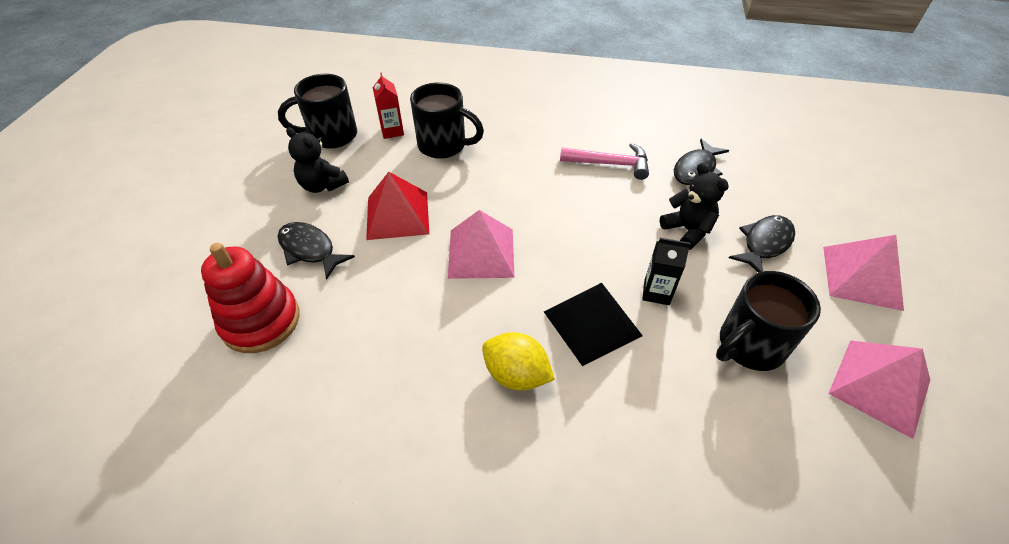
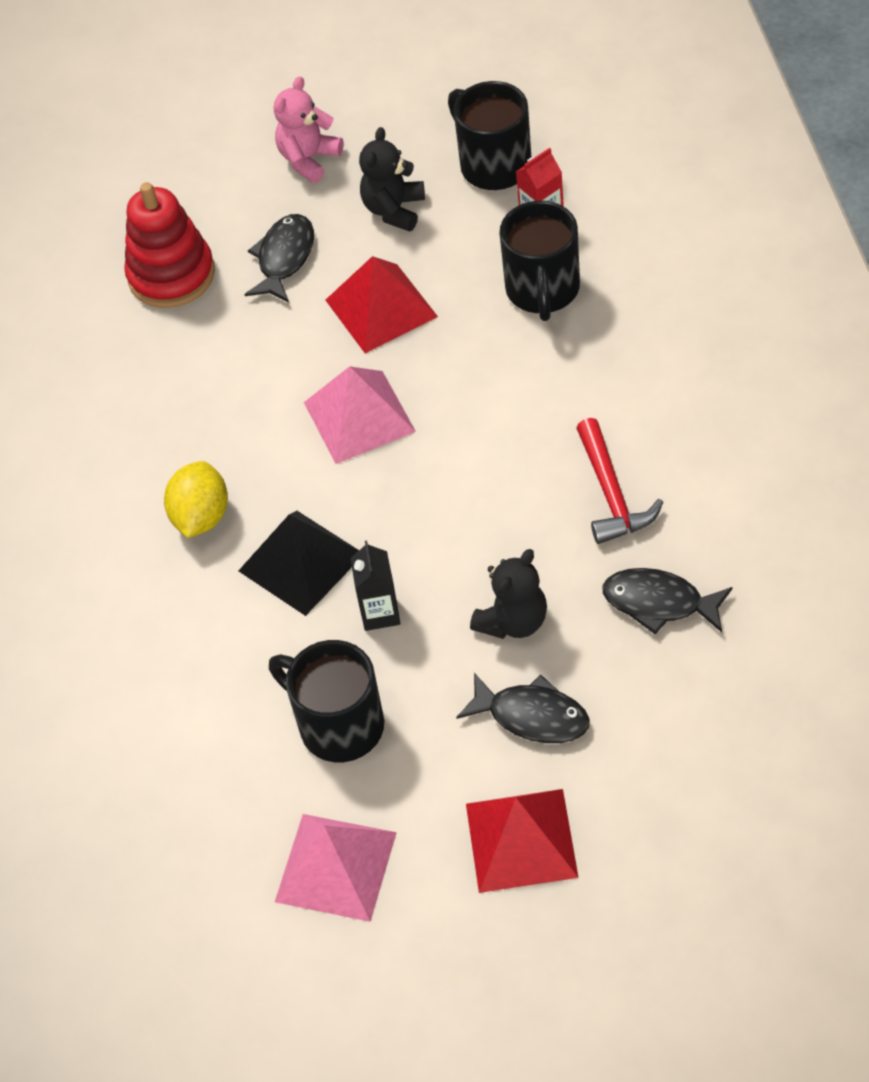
camera: 75 degrees right, 5 degrees up
pink hammer [560,143,649,180] -> red hammer [576,418,663,544]
pink pyramid [823,235,904,311] -> red pyramid [466,789,579,893]
none -> pink teddy bear [274,76,344,183]

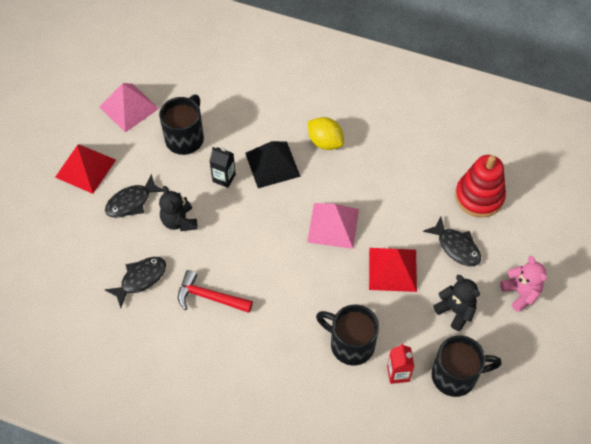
camera: 115 degrees right, 5 degrees up
black mug [269,640,384,762] -> black mug turned 45 degrees counterclockwise [159,95,204,155]

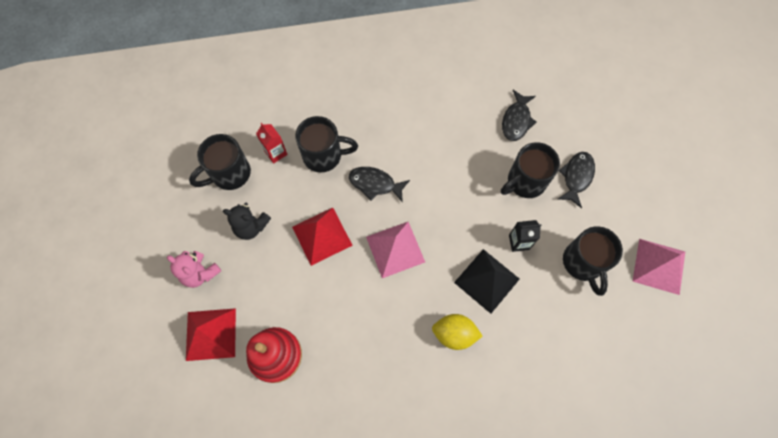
camera: 150 degrees right, 10 degrees up
red pyramid [55,144,116,194] -> red pyramid moved to [186,308,236,361]
black teddy bear [159,186,198,231] -> black mug [501,142,560,198]
red hammer [178,270,253,313] -> none
black fish [423,216,481,266] -> black fish moved to [349,167,410,203]

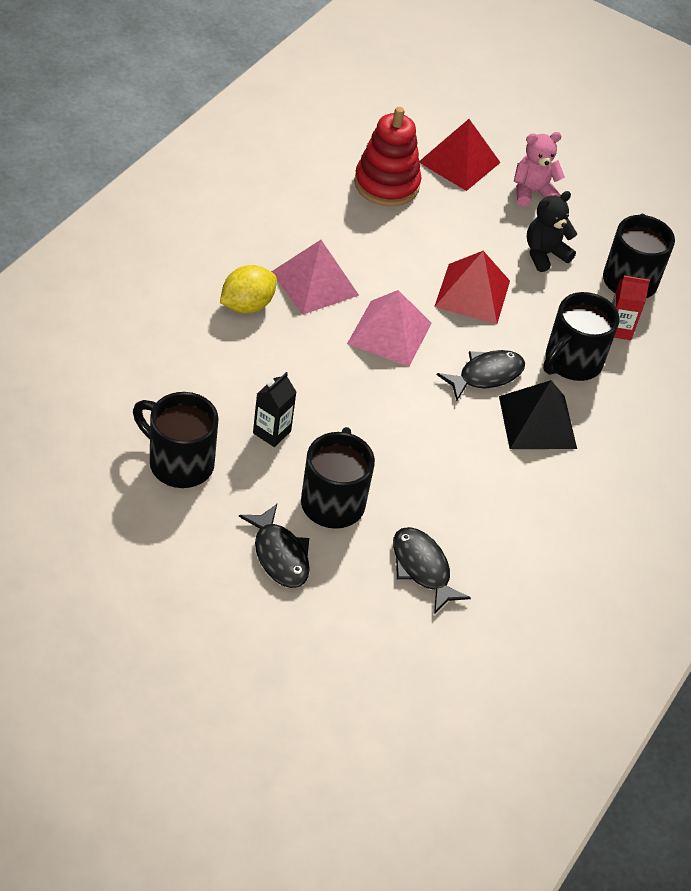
camera: 125 degrees right, 20 degrees down
black pyramid [454,249,520,314] -> black pyramid moved to [499,380,577,449]
pink pyramid [632,239,685,295] -> pink pyramid moved to [271,240,359,315]

